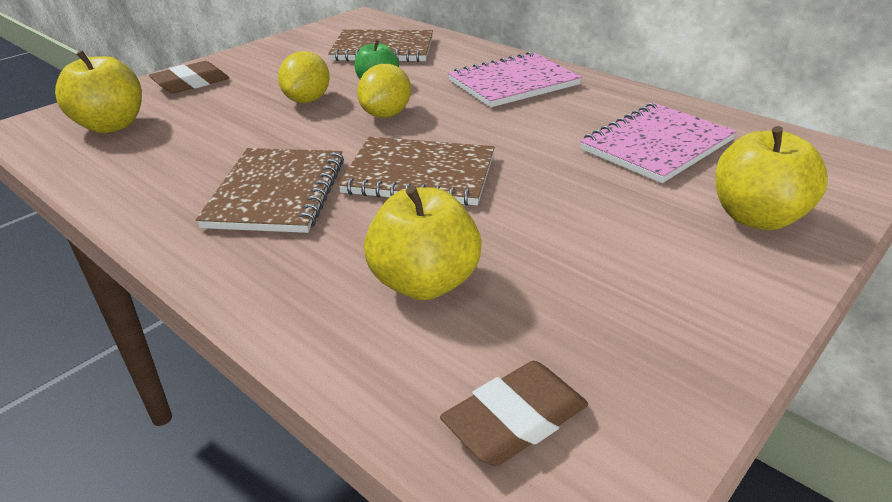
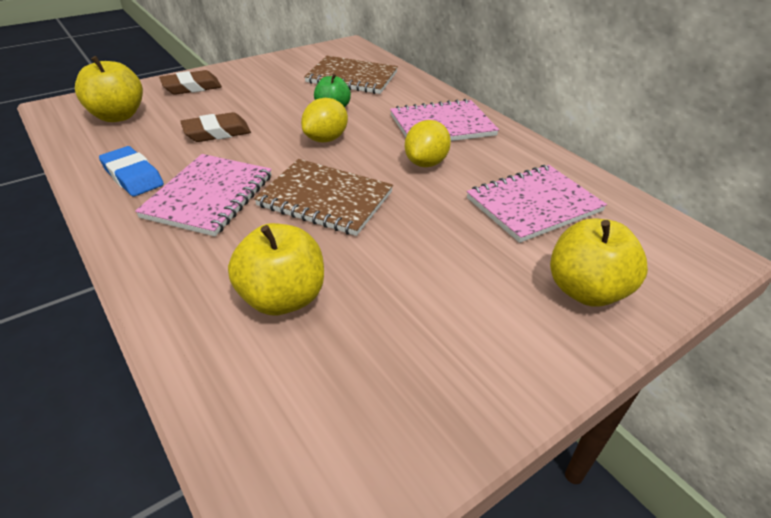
camera: 10 degrees right, 5 degrees up
brown notebook [196,148,344,233] -> pink notebook [135,154,272,236]
yellow lemon [278,51,330,103] -> yellow lemon moved to [405,120,451,167]
brown eraser [440,361,588,466] -> brown eraser moved to [180,112,251,142]
none -> blue eraser [99,146,164,196]

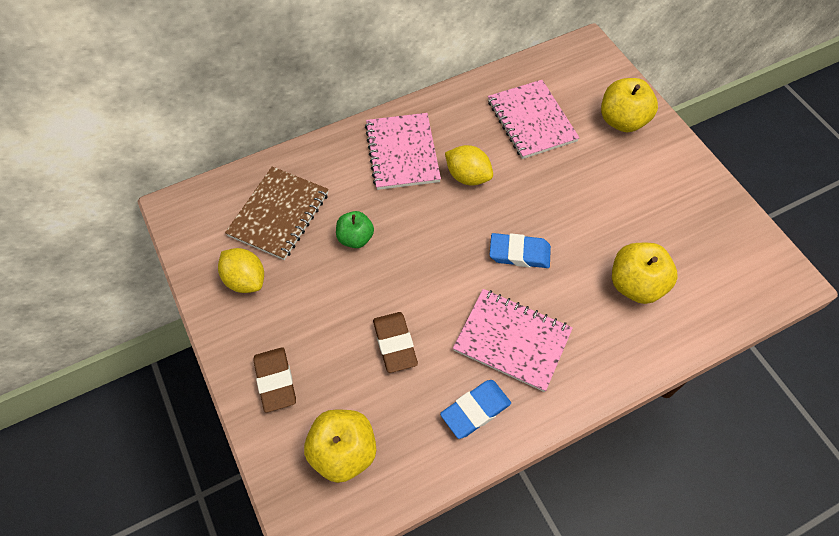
camera: 80 degrees left, 20 degrees up
brown notebook [254,159,393,236] -> blue eraser [489,233,551,268]
yellow lemon [301,98,348,142] -> yellow lemon moved to [218,248,264,293]

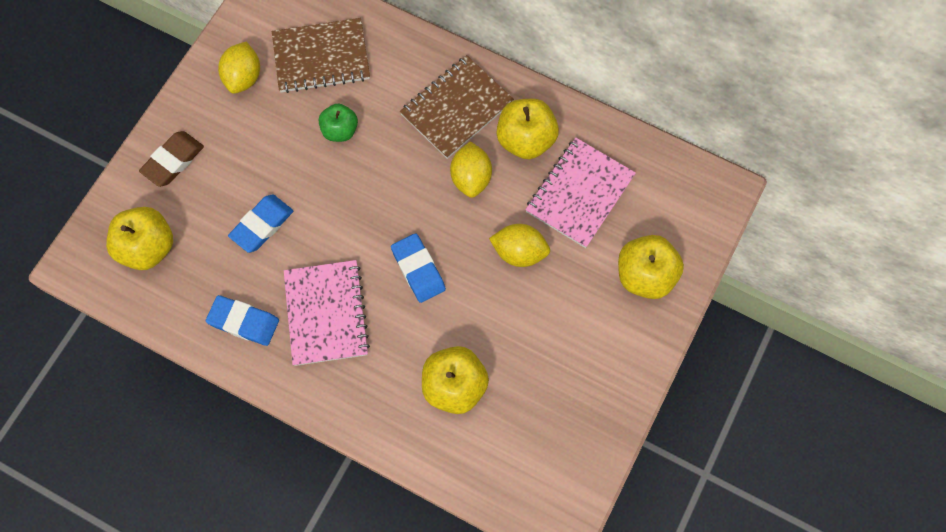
camera: 55 degrees right, 10 degrees up
pink notebook [365,113,441,190] -> brown notebook [400,55,514,159]
brown eraser [373,312,418,373] -> blue eraser [228,195,293,253]
none -> yellow lemon [489,224,550,267]
none -> yellow apple [497,99,559,159]

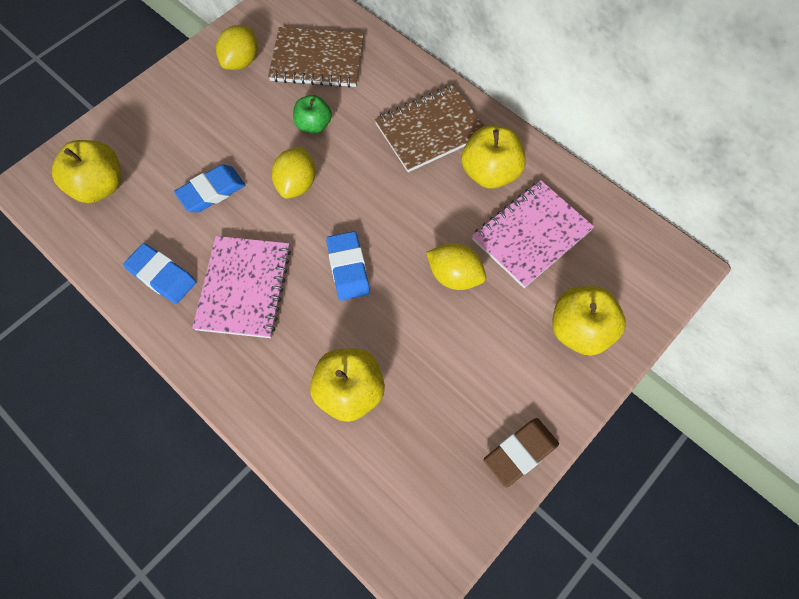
camera: 15 degrees right, 5 degrees down
brown eraser [139,131,204,187] -> brown eraser moved to [483,418,559,488]
yellow lemon [450,141,492,198] -> yellow lemon moved to [272,147,316,199]

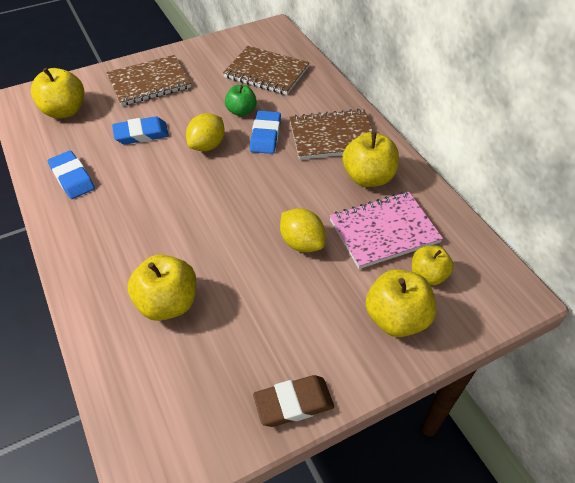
camera: 20 degrees right, 15 degrees down
pink notebook [192,236,291,338] -> none
yellow lemon [216,25,258,70] -> none
blue eraser [326,231,370,301] -> blue eraser moved to [250,111,281,154]
none -> brown notebook [106,55,191,106]
none -> yellow apple [412,246,454,285]

